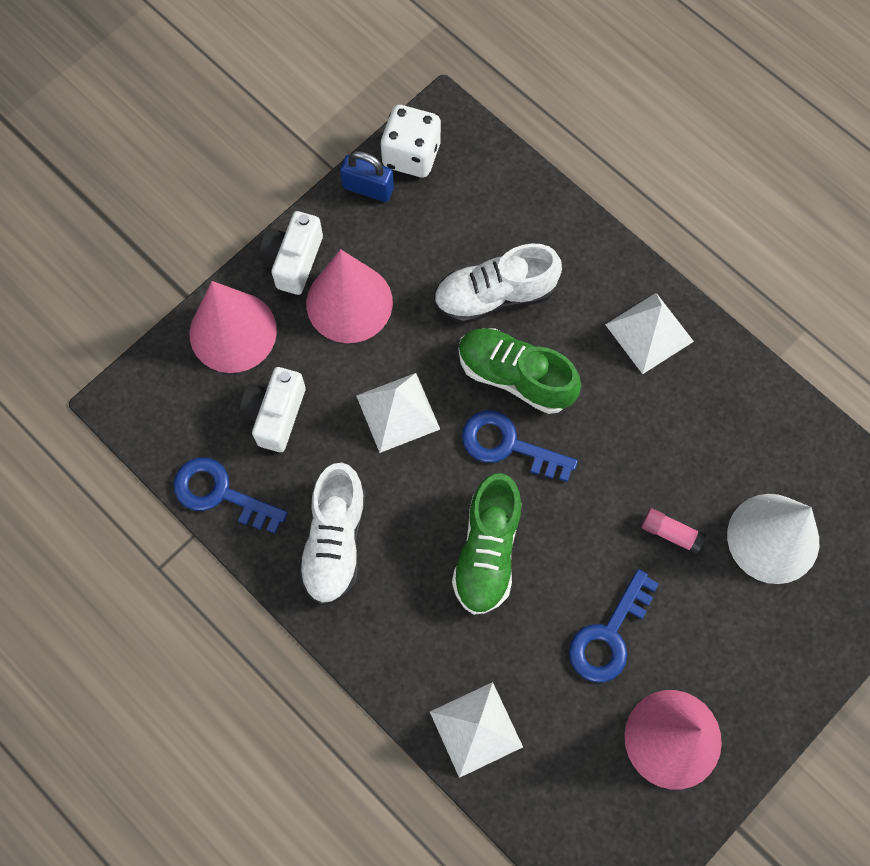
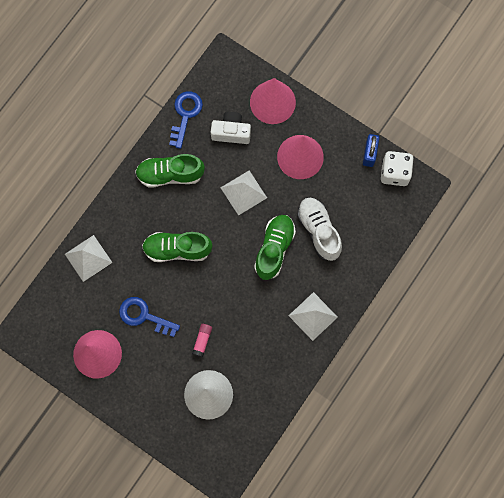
camera: 80 degrees right, 5 degrees up
white camera [259,211,323,295] -> none
white shoe [298,463,366,605] -> green shoe [135,154,205,187]
blue key [462,411,578,482] -> none

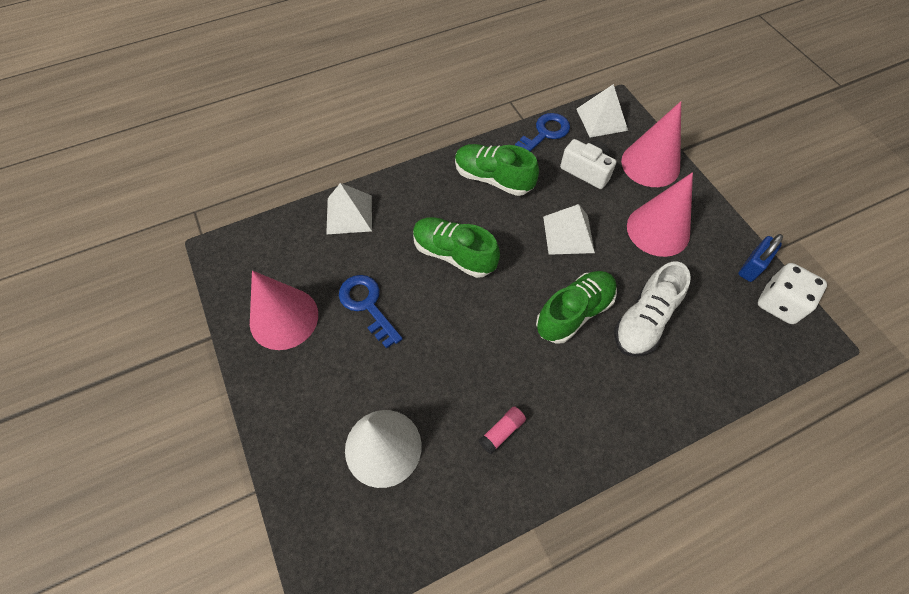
camera: 30 degrees right, 15 degrees down
pink glue stick [192,324,212,357] -> pink glue stick moved to [479,406,526,454]
white pyramid [289,292,338,341] -> white pyramid moved to [576,84,628,138]
white shoe [297,197,342,261] -> white shoe turned 150 degrees counterclockwise [614,261,691,357]

